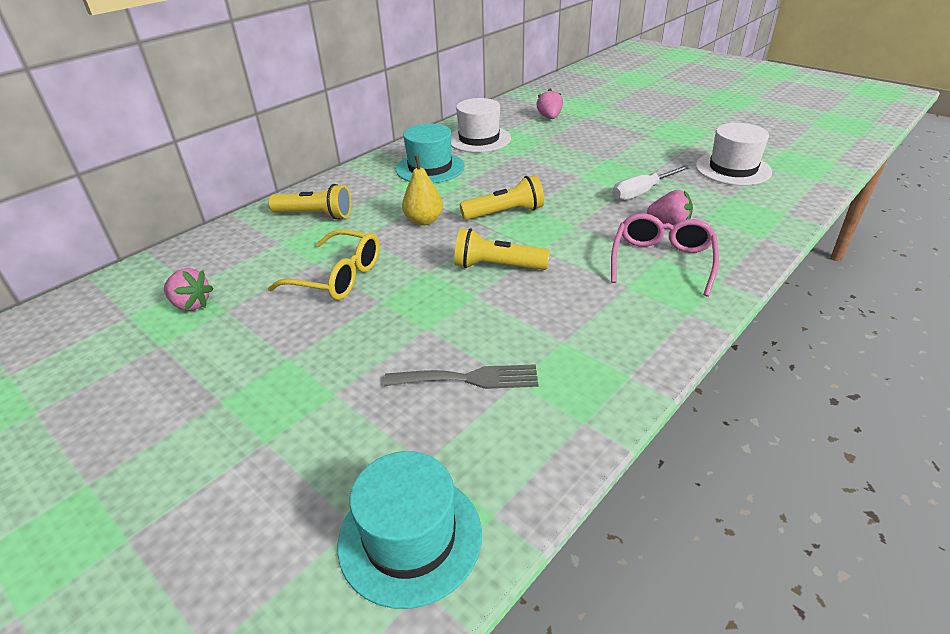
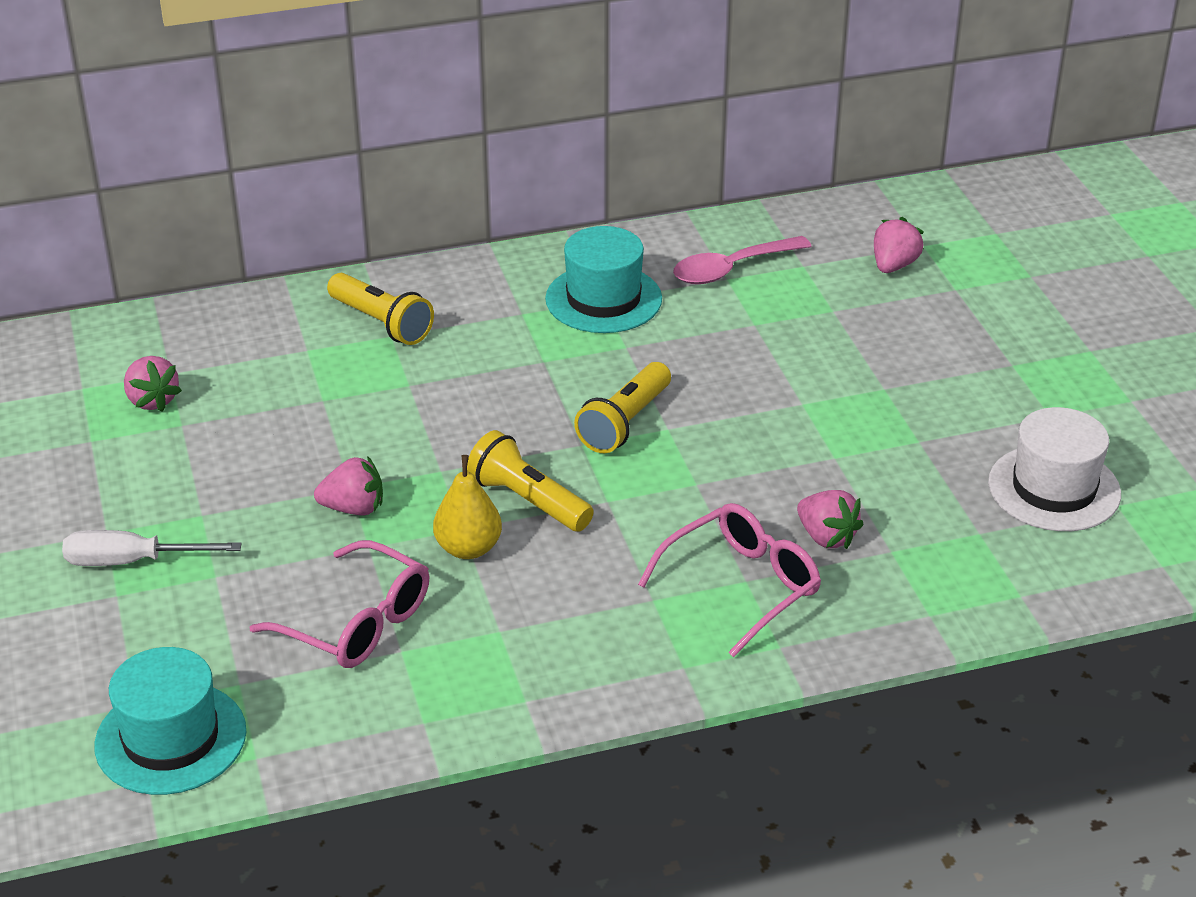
camera: 30 degrees right, 0 degrees up
yellow glasses [268,229,380,300] -> none
grey fork [384,364,538,389] -> pink glasses [249,540,429,668]
yellow pear [402,155,443,226] -> yellow pear moved to [433,455,502,559]
white hat [451,98,511,152] -> pink spoon [673,236,812,284]
yellow flashlight [460,175,544,220] -> yellow flashlight turned 105 degrees clockwise [574,362,671,453]
white screwdriver [612,166,689,201] -> white screwdriver moved to [62,530,242,566]
none -> pink strawberry [314,456,383,515]

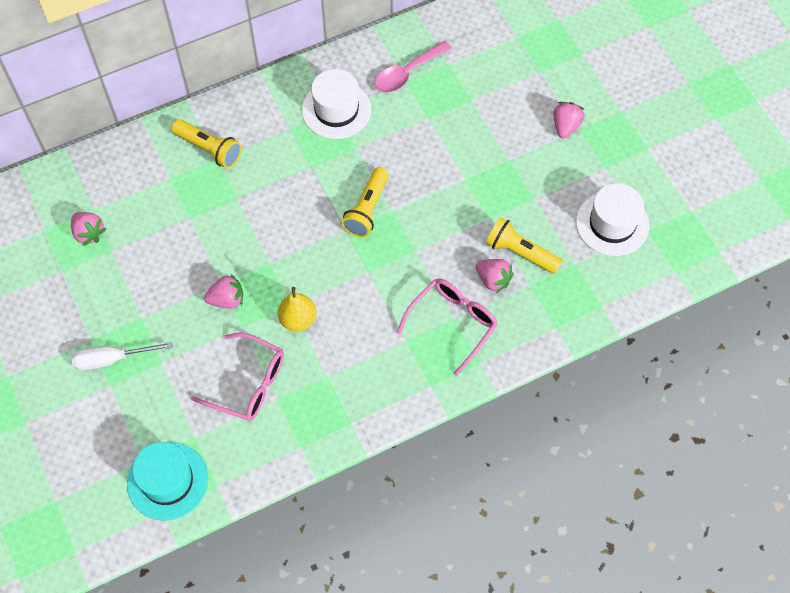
camera: 10 degrees left, 25 degrees up
yellow flashlight [467,430,594,532] -> yellow flashlight moved to [486,217,563,274]
turquoise hat [545,226,662,333] -> white hat [302,69,371,139]
pink strawberry [874,217,924,273] -> pink strawberry moved to [553,102,585,138]

